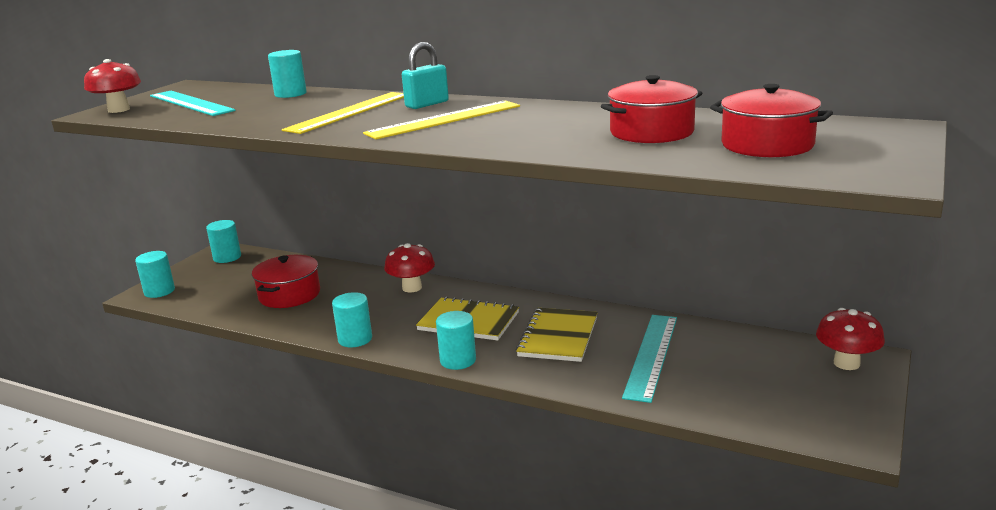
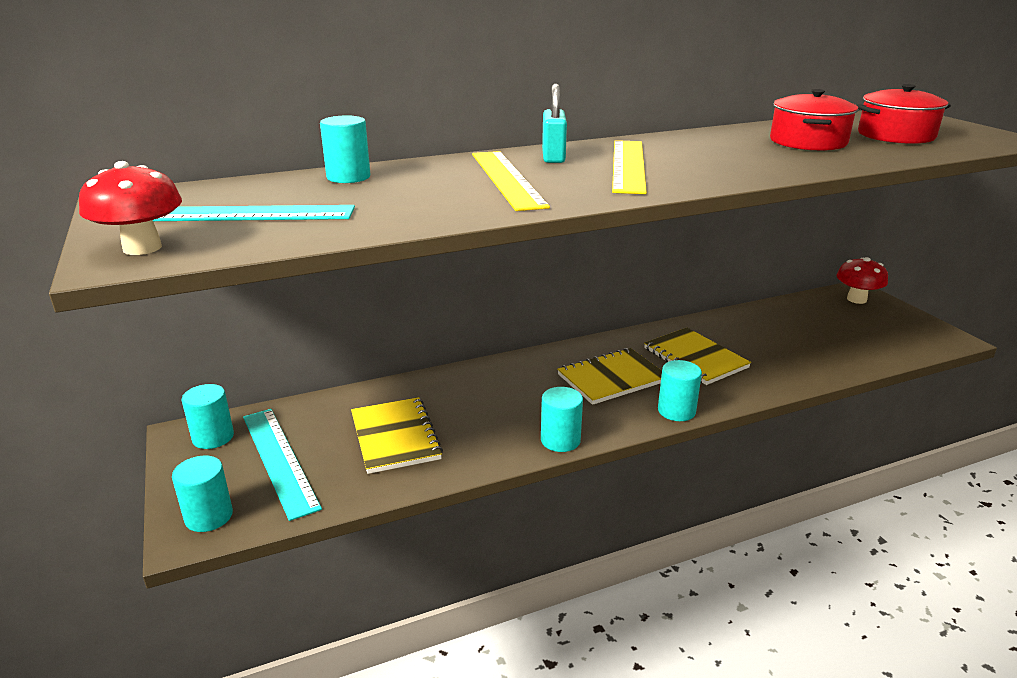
camera: 50 degrees left, 5 degrees up
red pot [252,255,320,308] -> yellow notebook [351,397,443,474]
red mushroom [384,243,435,292] -> none
turquoise ruler [622,315,677,403] -> turquoise ruler moved to [243,409,322,521]

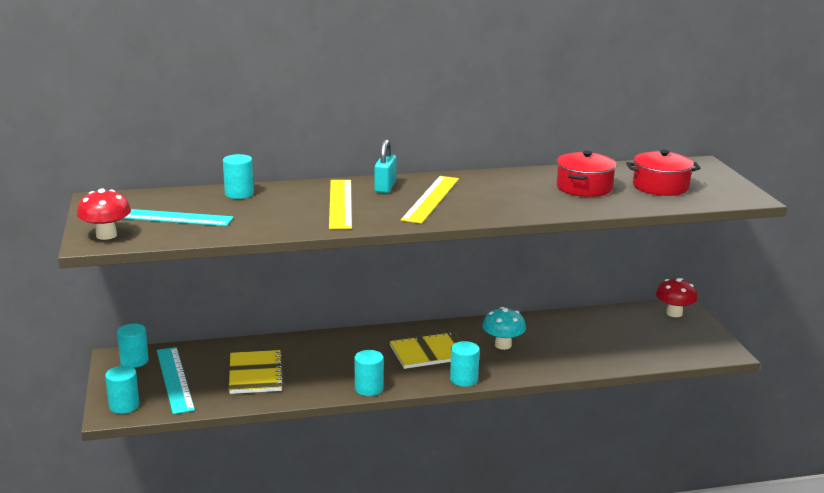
camera: 10 degrees right, 5 degrees down
yellow notebook [644,328,751,385] -> turquoise mushroom [482,307,526,350]

